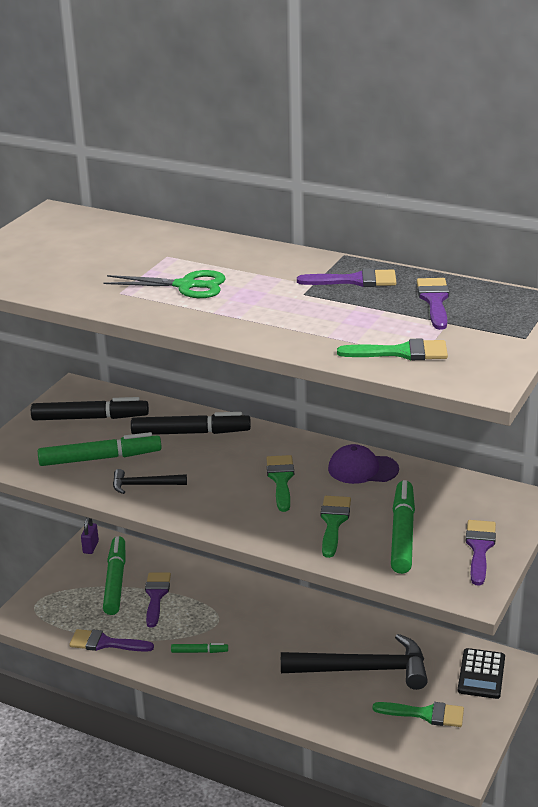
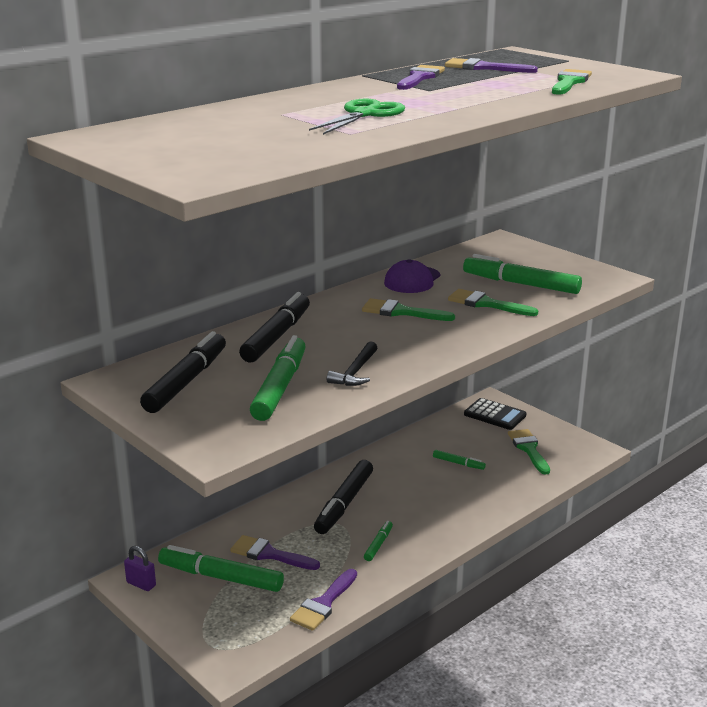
camera: 70 degrees left, 5 degrees down
black hammer [281,634,428,690] -> green marker [433,450,486,470]
green brush [373,702,464,727] -> green brush turned 45 degrees counterclockwise [508,429,550,475]
purple brush [466,520,496,586] -> none
none -> black marker [314,460,373,534]

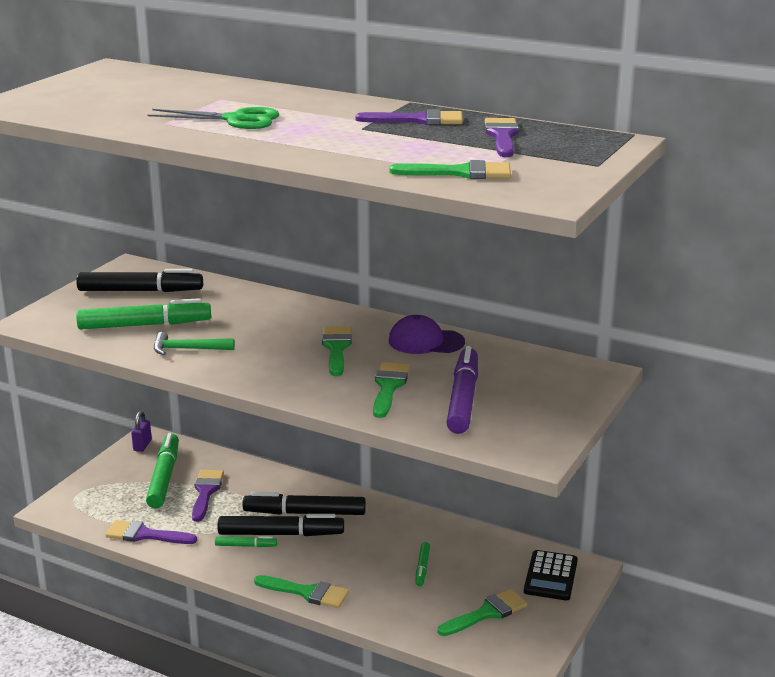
camera: 70 degrees right, 0 degrees up
black marker [239,292,310,362] -> black marker moved to [218,514,344,536]
black hammer [327,341,377,386] -> green hammer [154,332,235,355]
green marker [463,254,582,294] -> purple marker [446,346,478,434]
none -> green brush [254,575,349,608]

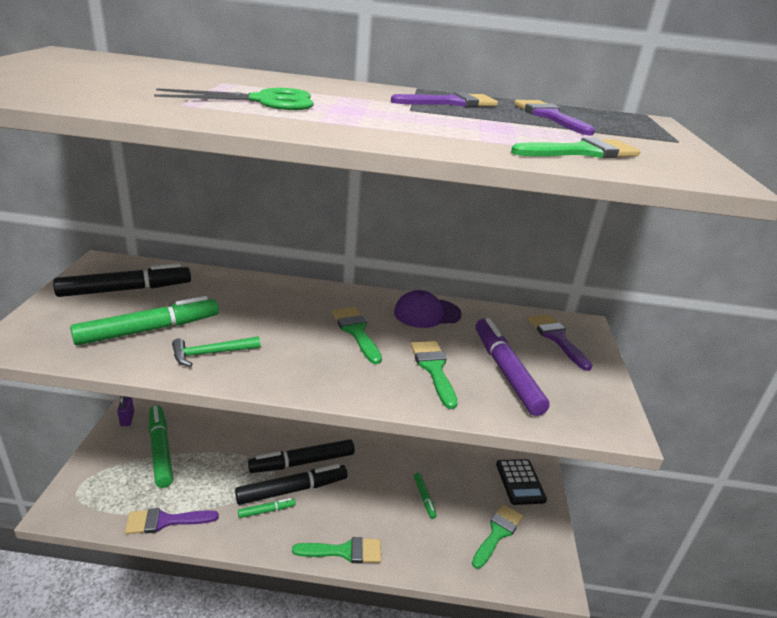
camera: 25 degrees left, 5 degrees up
purple brush [192,470,224,522] -> purple brush moved to [528,314,593,371]

